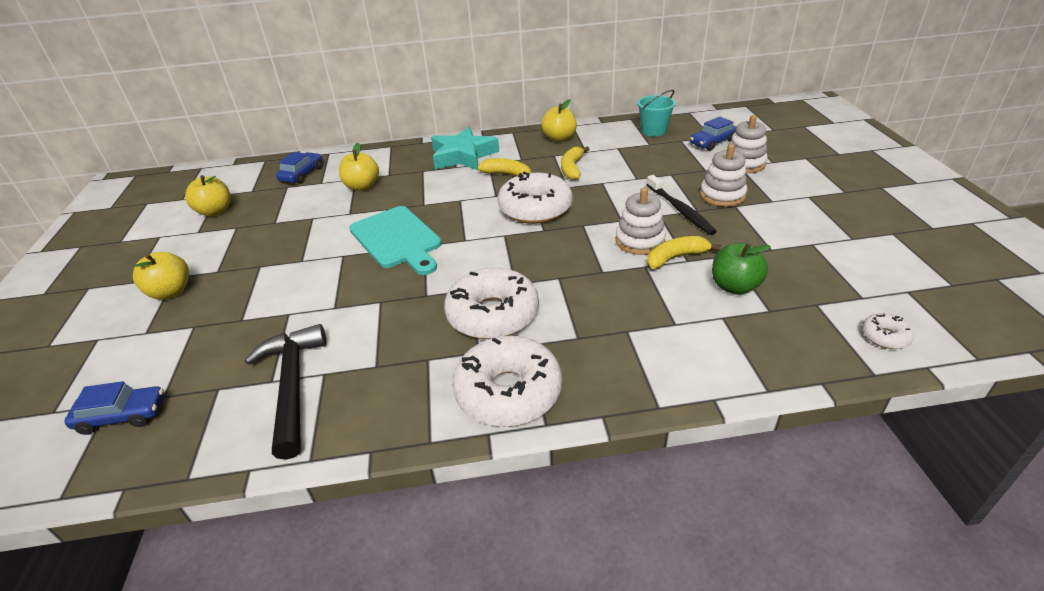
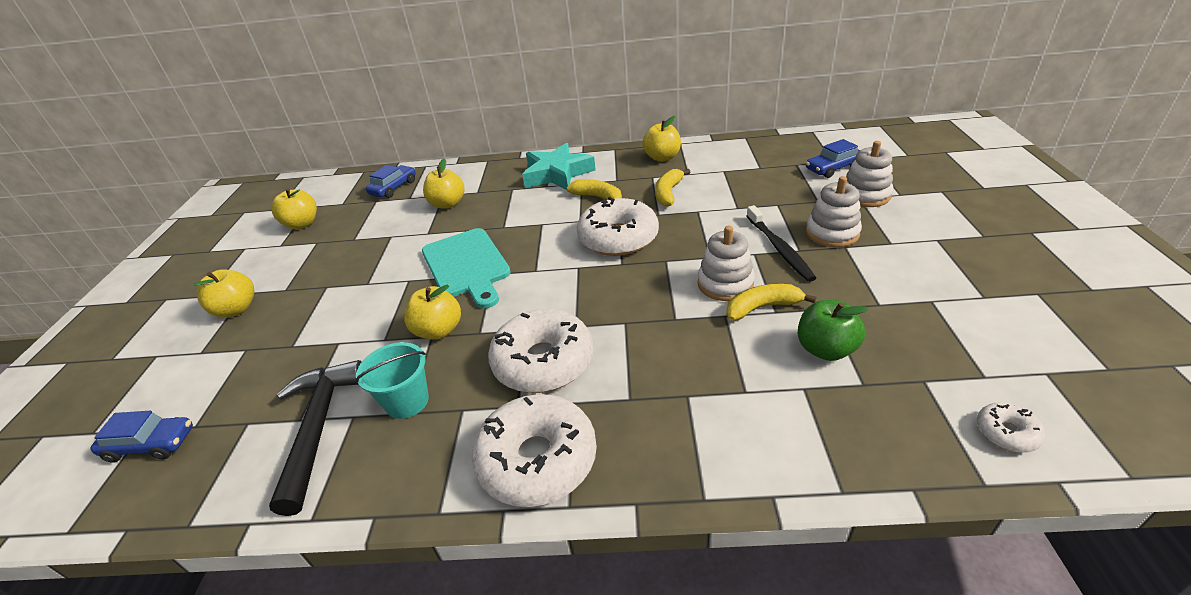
camera: 10 degrees right, 0 degrees up
turquoise bucket [637,90,676,137] -> turquoise bucket moved to [355,342,429,419]
none -> yellow apple [404,285,461,340]

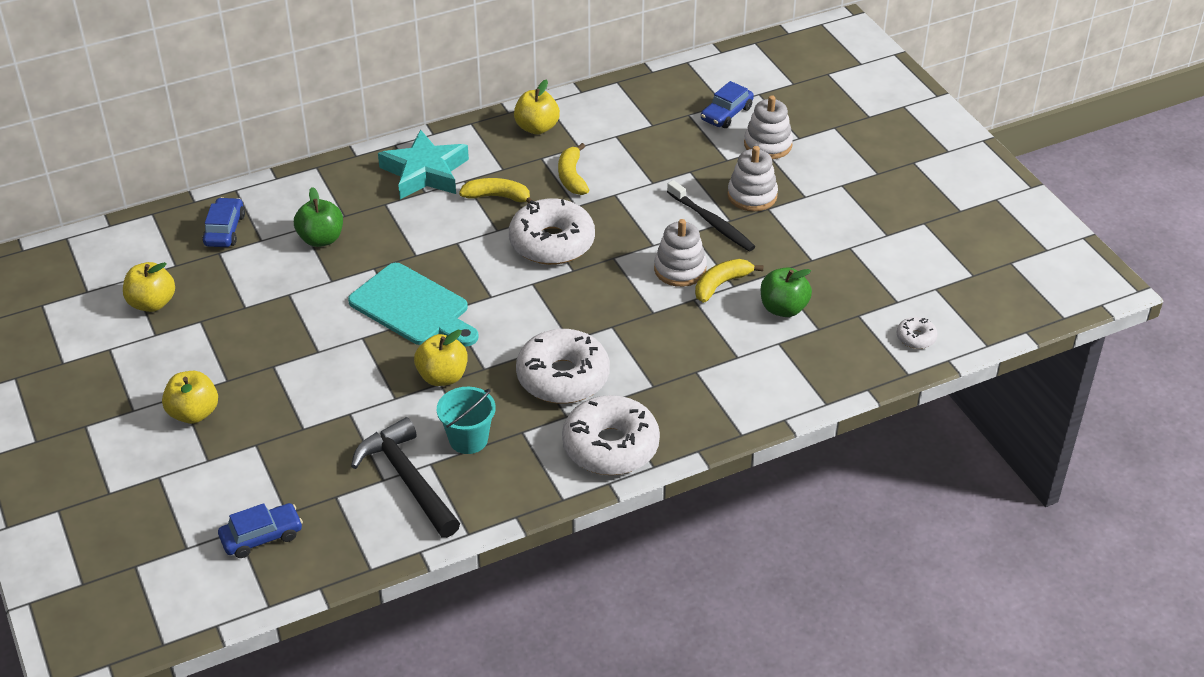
camera: 30 degrees left, 5 degrees up
yellow apple [423,159,465,209] -> green apple [294,187,343,247]

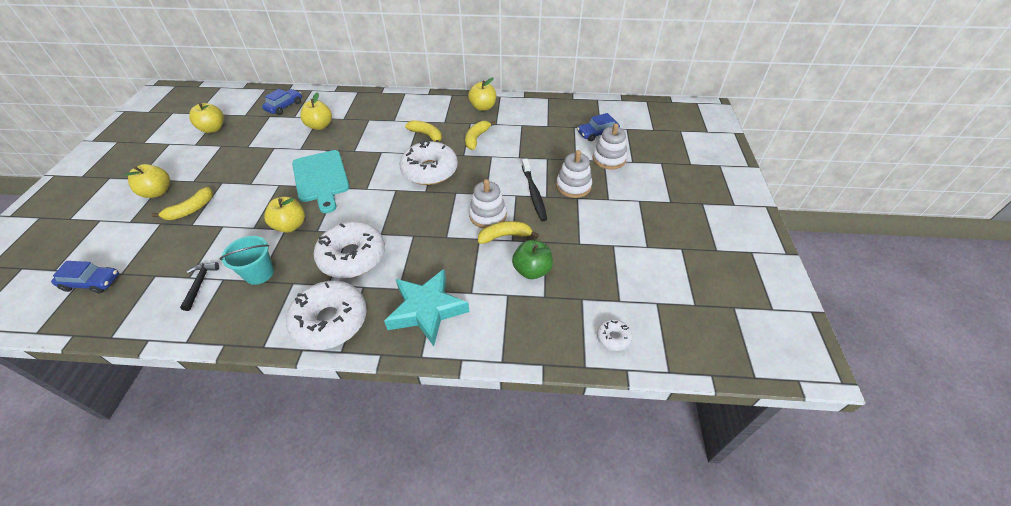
camera: 30 degrees right, 5 degrees up
green apple [294,187,343,247] -> yellow apple [300,93,332,130]
black hammer [351,417,460,538] -> black hammer [180,262,219,311], size x0.52
turquoise star [378,129,469,199] -> turquoise star moved to [384,269,469,346]
none -> yellow banana [151,187,213,220]

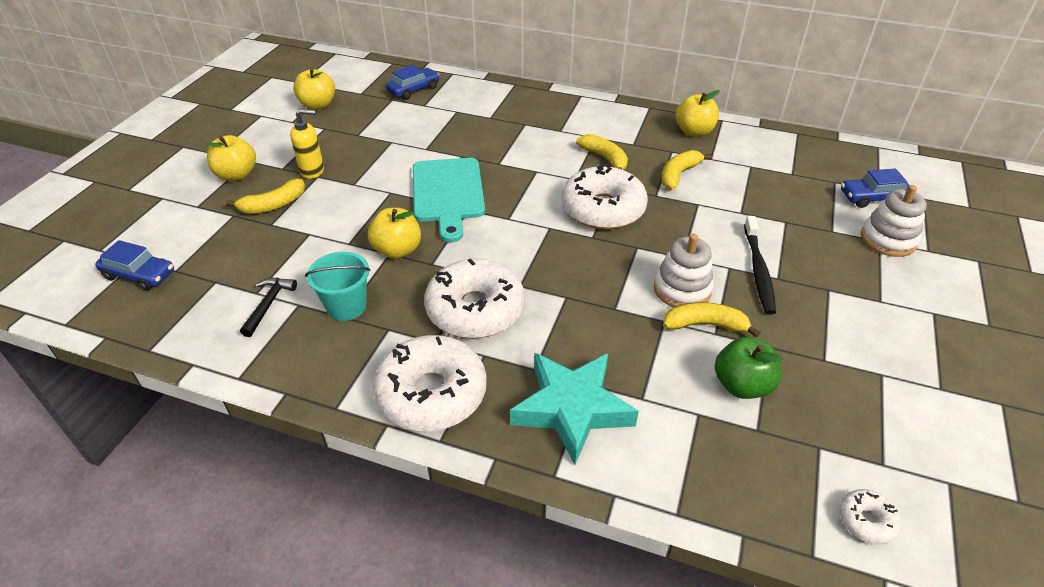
camera: 15 degrees right, 5 degrees down
yellow apple [300,93,332,130] -> none
white stacking toy [556,150,592,198] -> none
none -> yellow soap dispenser [290,109,324,179]

